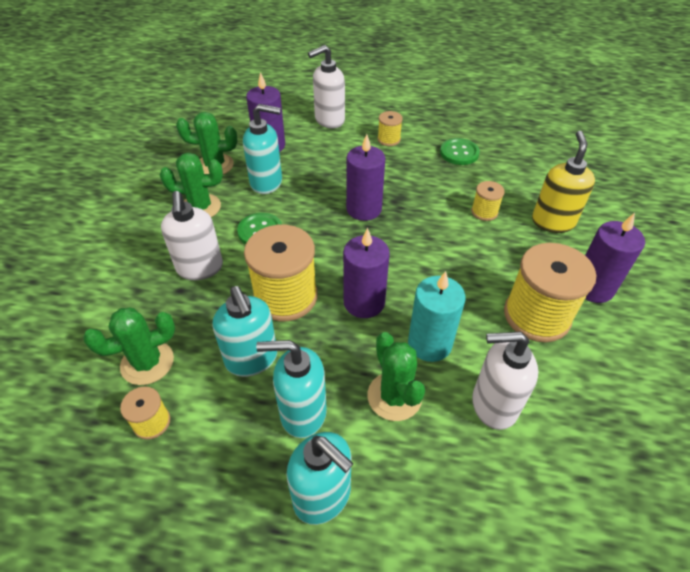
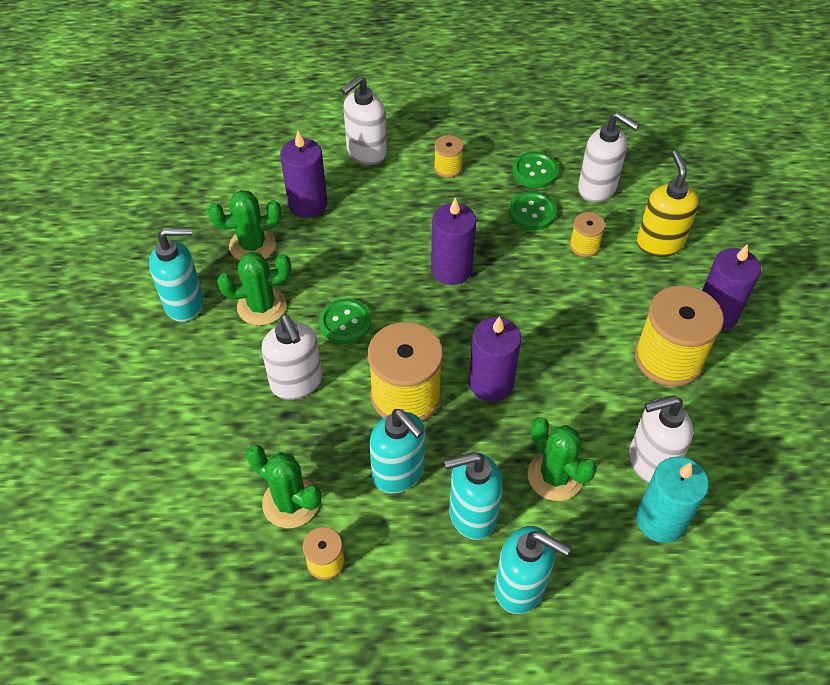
camera: 15 degrees left, 5 degrees up
green cactus [83,308,175,385] -> green cactus turned 75 degrees clockwise [246,445,321,528]
turquoise soap dispenser [243,104,282,194] -> turquoise soap dispenser moved to [149,227,204,322]
turquoise candle [408,271,465,362] -> turquoise candle moved to [636,456,709,543]
none -> green button [509,191,557,230]
none -> white soap dispenser [578,112,640,203]

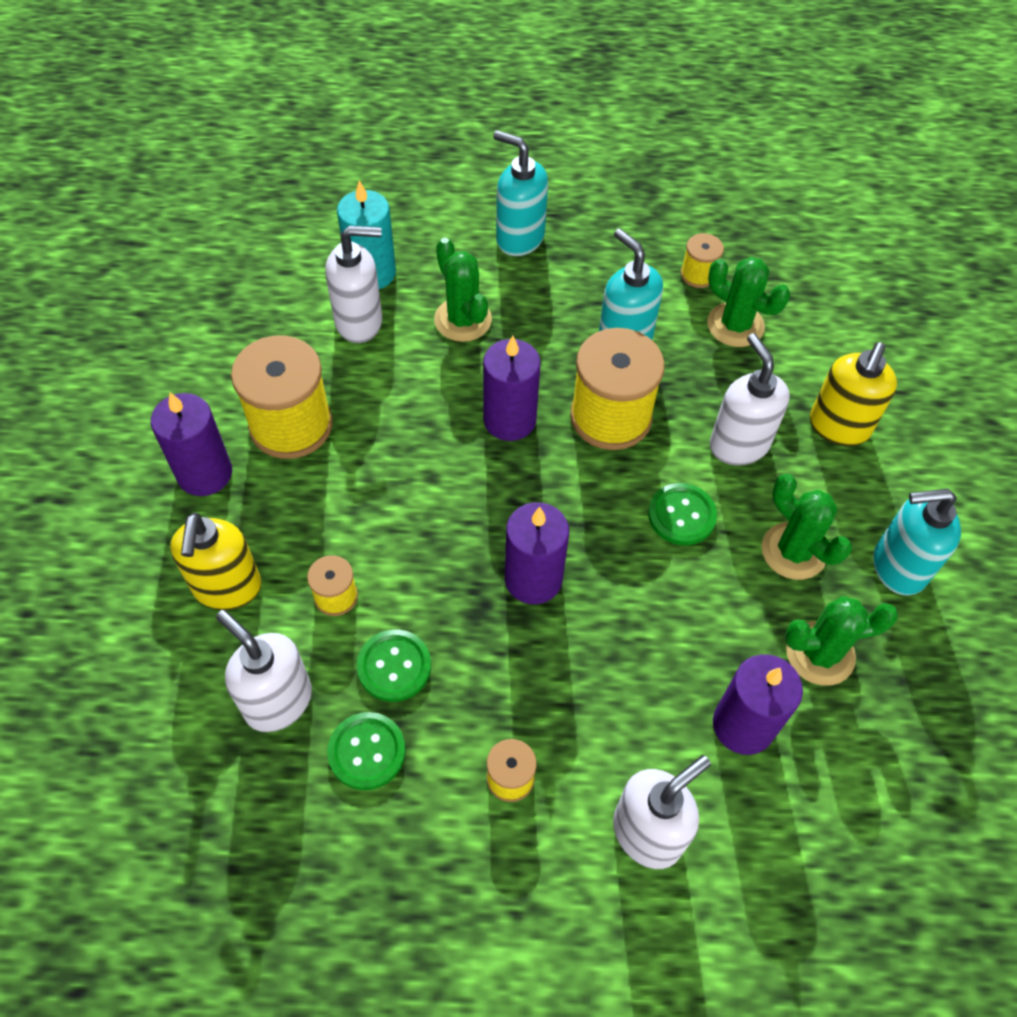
camera: 175 degrees left, 5 degrees up
green cactus [217,252,291,326] -> green cactus turned 60 degrees clockwise [761,474,852,580]
turquoise soap dispenser [444,452,503,540] -> none
none -> yellow soap dispenser [810,342,897,447]

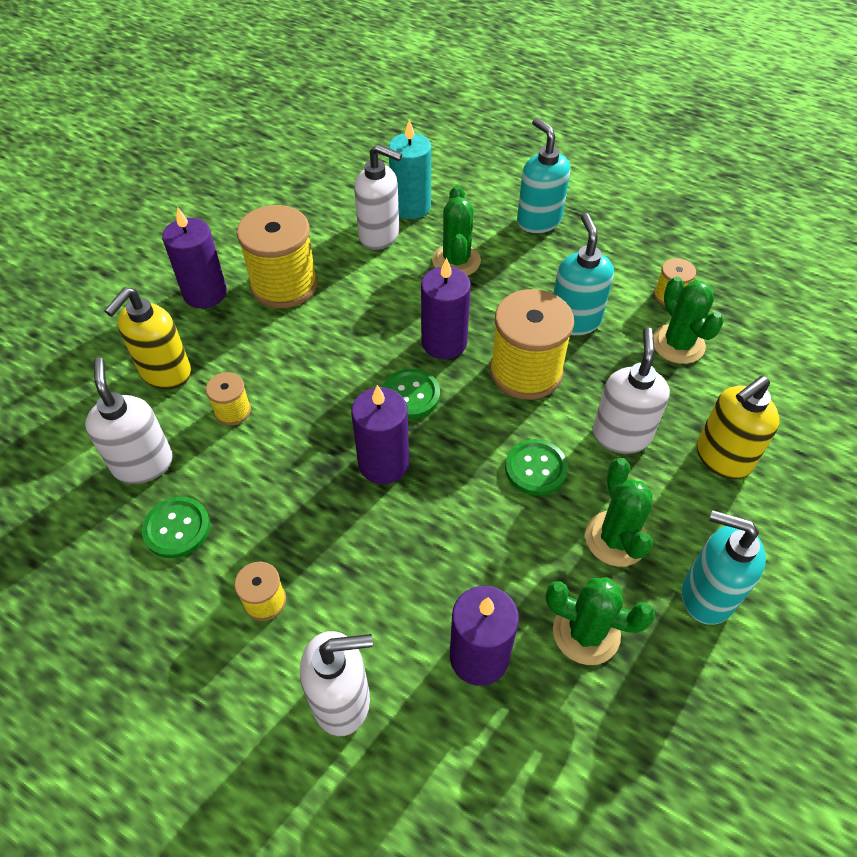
camera: 30 degrees right, 5 degrees down
green button [357,630,431,702] -> green button moved to [383,369,440,419]

